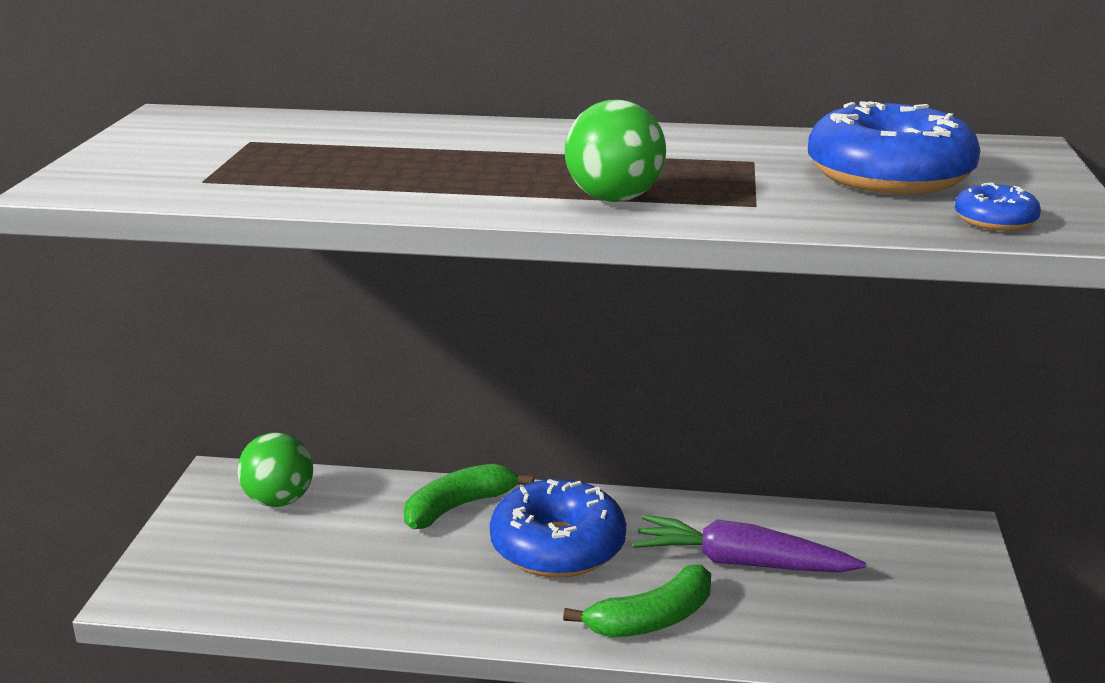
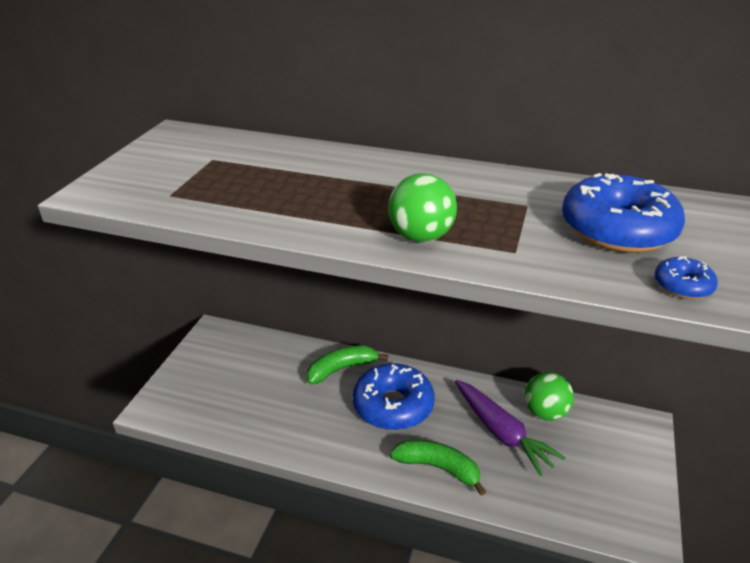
camera: 10 degrees right, 10 degrees up
green ball [237,432,313,507] -> green ball moved to [524,372,574,421]
green banana [563,565,711,637] -> green banana turned 135 degrees counterclockwise [390,440,486,496]
purple carrot [633,515,866,573] -> purple carrot turned 150 degrees counterclockwise [455,380,565,476]

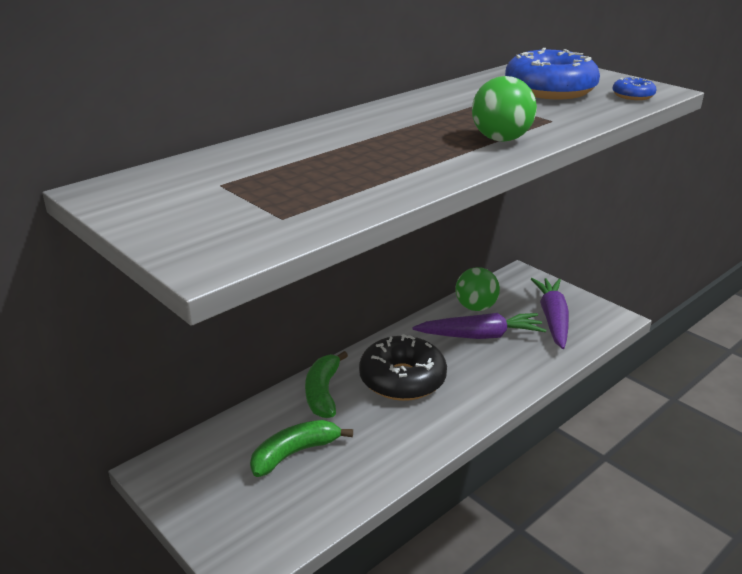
camera: 60 degrees left, 5 degrees down
blue donut [353,363,435,430] -> black donut [359,334,447,401]
green banana [390,440,486,496] -> green banana moved to [250,420,353,477]
none -> purple carrot [531,278,569,349]

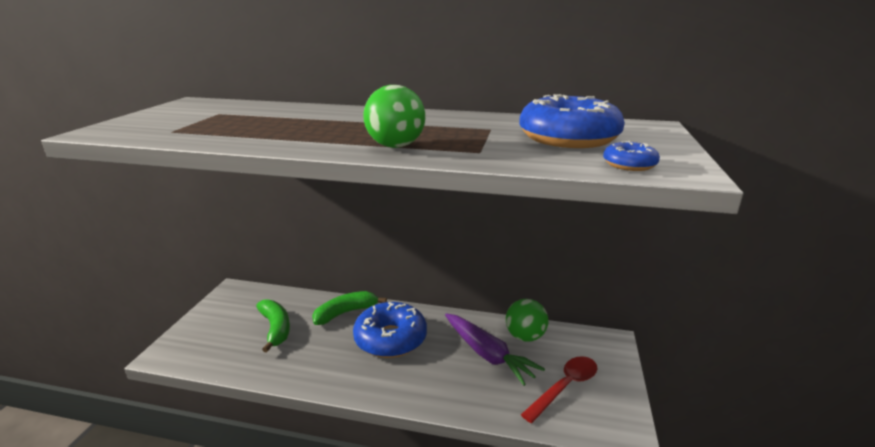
camera: 55 degrees right, 5 degrees down
green banana [250,420,353,477] -> green banana turned 45 degrees clockwise [256,299,290,353]
black donut [359,334,447,401] -> blue donut [353,302,427,358]
purple carrot [531,278,569,349] -> red spoon [521,356,597,423]

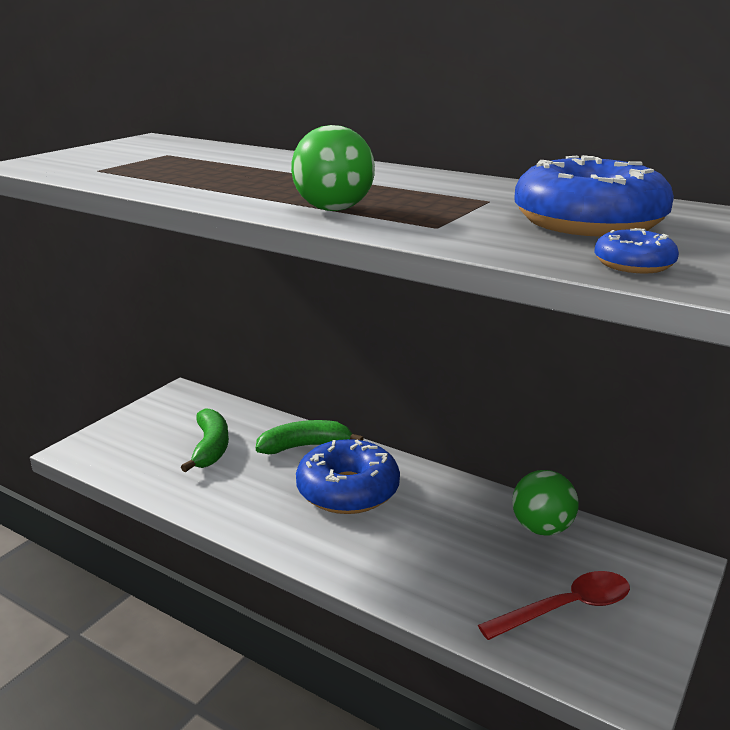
camera: 20 degrees right, 0 degrees up
purple carrot [445,313,545,386] -> none

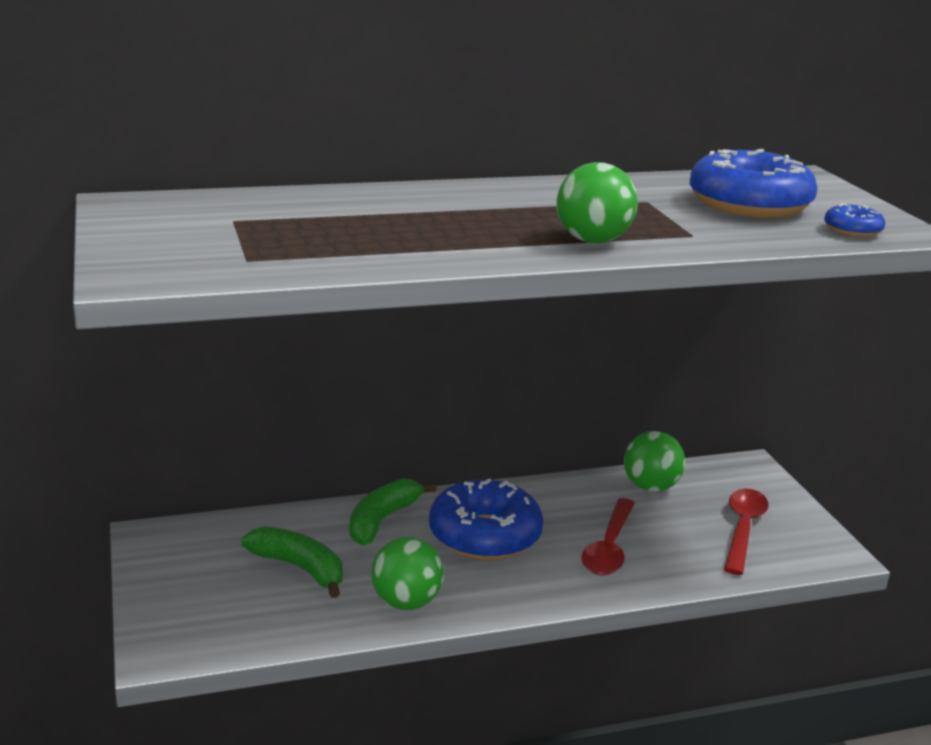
camera: 50 degrees left, 0 degrees up
none -> green ball [371,537,444,610]
none -> red spoon [581,498,635,575]

